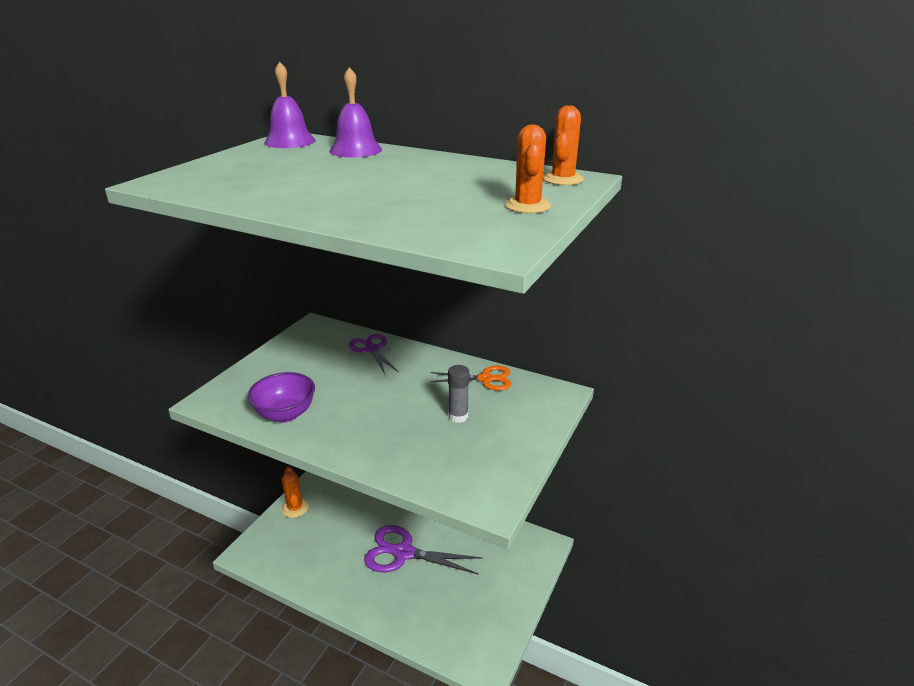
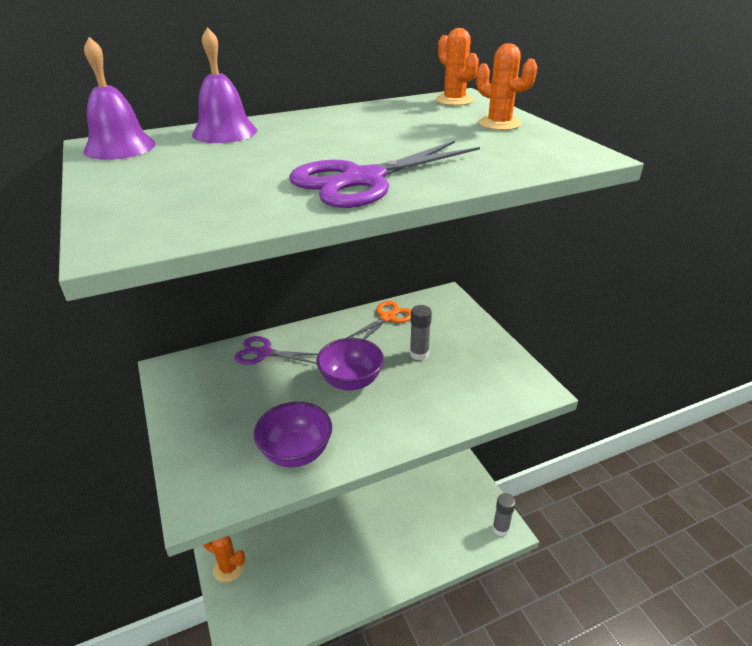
camera: 50 degrees left, 5 degrees up
purple scissors [364,525,483,574] -> purple scissors moved to [289,141,480,208]
none -> purple bowl [316,338,384,390]
none -> grey glue stick [493,493,516,536]

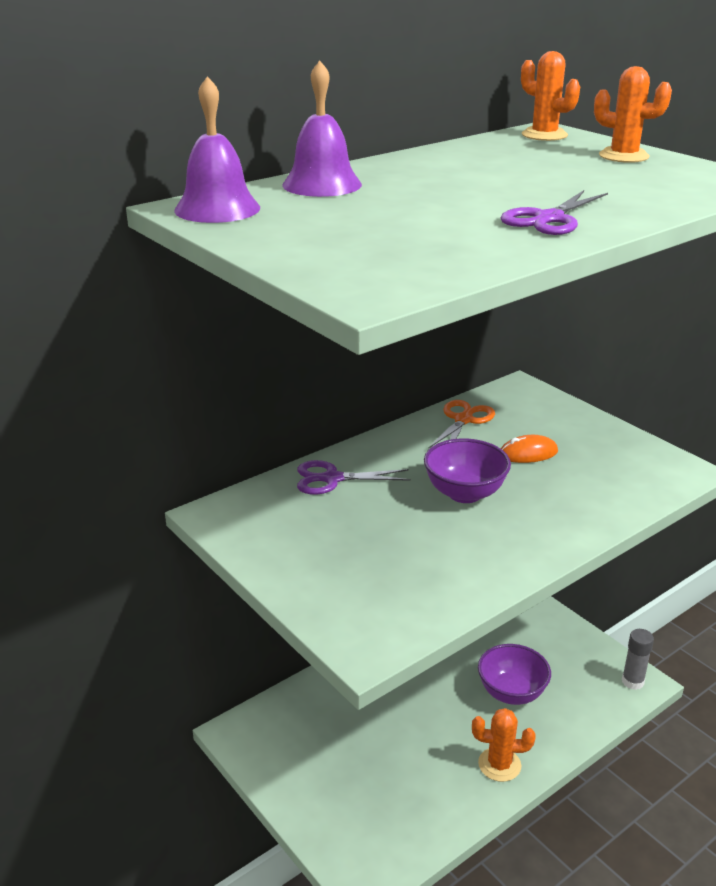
camera: 15 degrees left, 5 degrees down
orange cactus [203,536,245,582] -> orange cactus moved to [472,708,536,782]
purple bowl [254,402,332,467] -> purple bowl moved to [478,644,551,705]
purple scissors [289,141,480,208] -> purple scissors [501,190,608,235], size x0.63
grey glue stick [410,305,432,360] -> orange mouse [501,435,558,463]

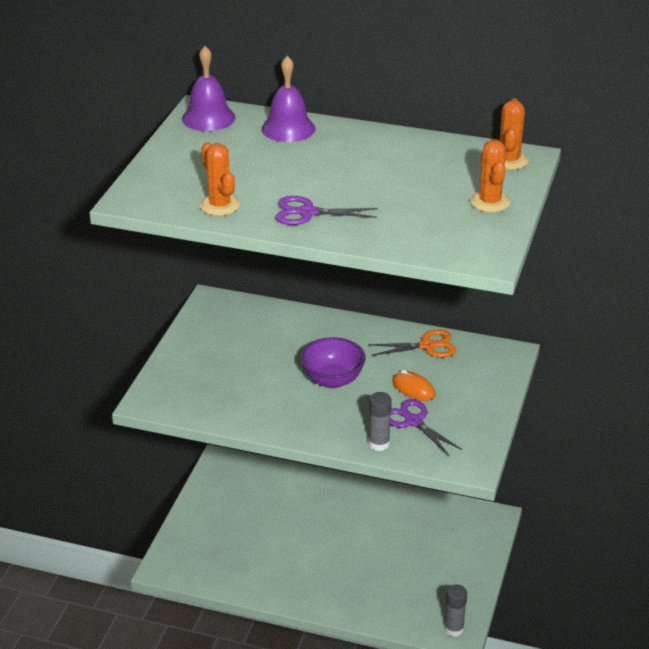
camera: 55 degrees right, 5 degrees up
purple scissors [297,460,411,495] -> purple scissors moved to [390,399,462,456]
orange cactus [472,708,536,782] -> orange cactus moved to [200,142,240,216]
purple bowl [478,644,551,705] -> none
none -> grey glue stick [369,392,392,451]

